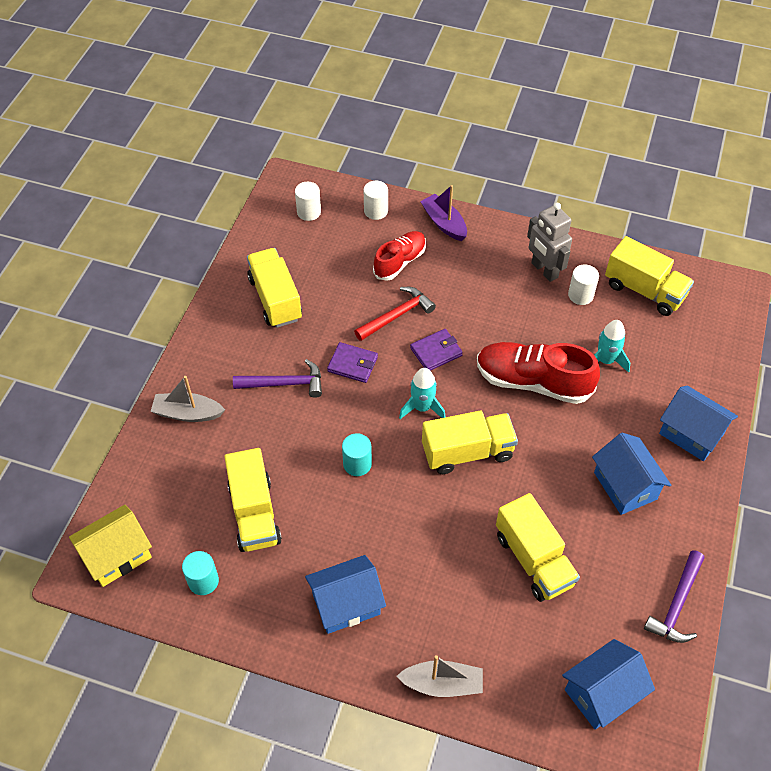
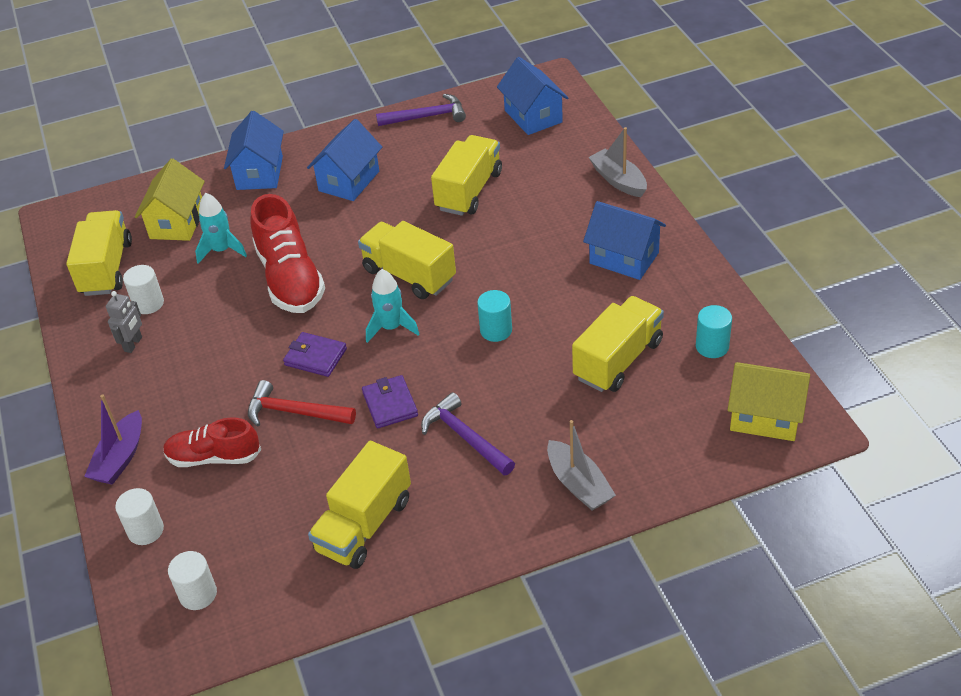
camera: 125 degrees left, 10 degrees down
grey robot [527,203,572,282] -> grey robot [106,291,142,353], size x0.61
blue house [562,639,655,730] -> blue house turned 45 degrees clockwise [497,57,568,135]
none -> yellow house [135,158,205,241]

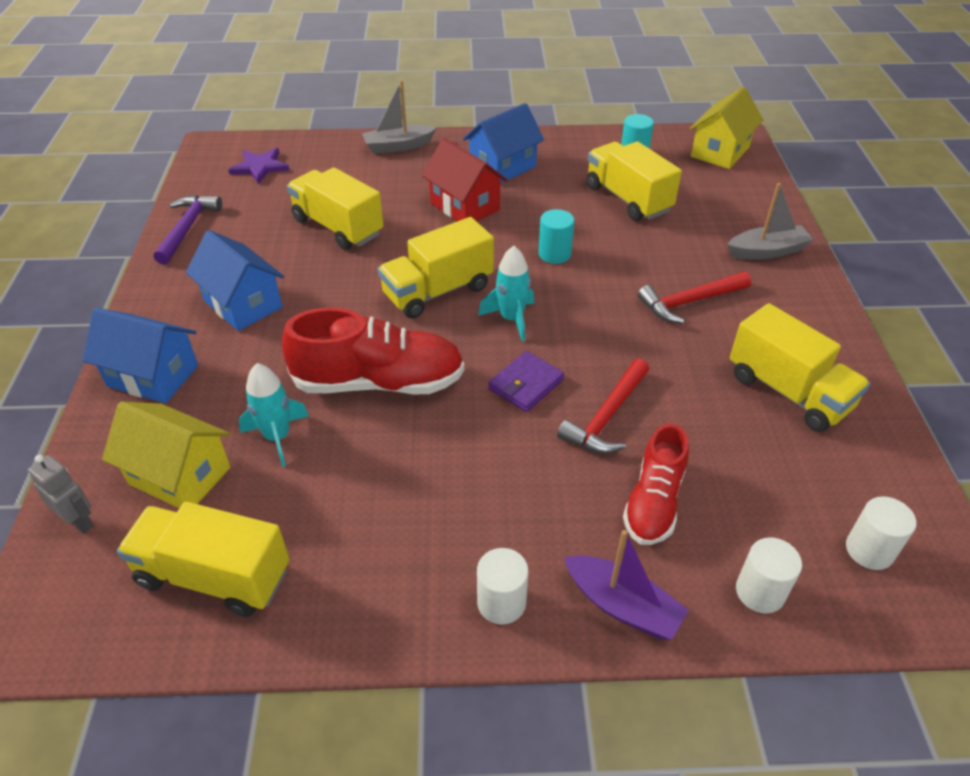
camera: 75 degrees left, 0 degrees up
grey robot [106,291,142,353] -> grey robot moved to [27,455,94,534]
white cylinder [123,265,164,314] -> white cylinder moved to [477,548,528,624]
purple wallet [362,375,418,428] -> none
purple hammer [421,392,515,476] -> red hammer [638,272,751,324]
blue house [497,57,568,135] -> purple star [228,148,289,184]
none -> red house [422,138,508,221]

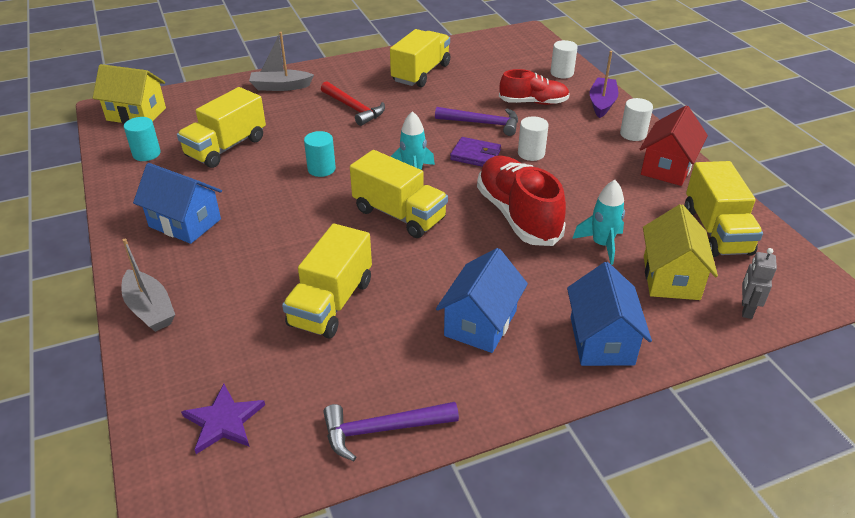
camera: 110 degrees left, 5 degrees down
red house [422,138,508,221] -> red house moved to [640,105,708,186]
red hammer [557,359,649,454] -> purple hammer [435,107,518,136]
grey boat [727,183,814,260] -> grey boat turned 60 degrees counterclockwise [249,32,314,91]
white cylinder [846,496,916,570] -> white cylinder moved to [518,116,549,161]

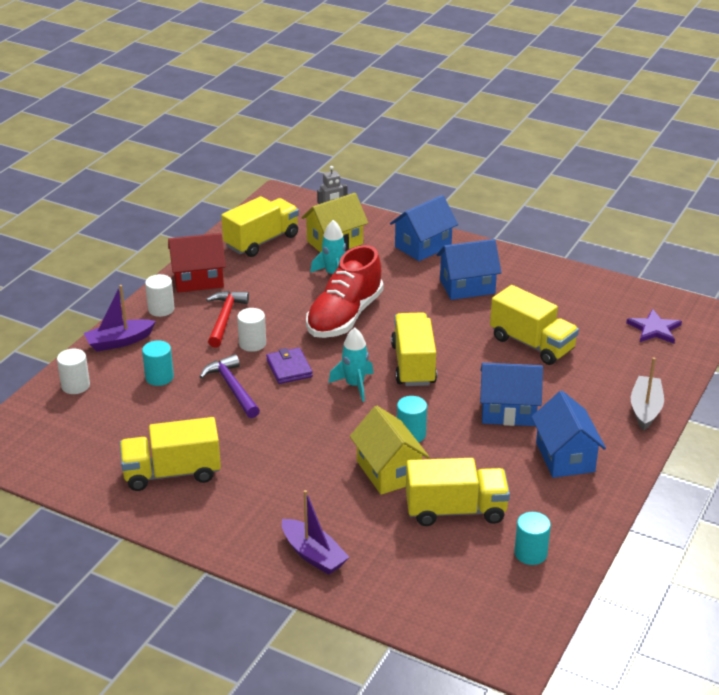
camera: 130 degrees left, 5 degrees down
yellow house [93,64,166,124] -> yellow house moved to [350,406,429,495]
grey boat [249,32,314,91] -> purple boat [282,490,349,575]
yellow truck [282,224,372,339] -> yellow truck turned 60 degrees clockwise [490,285,579,365]
red hammer [321,81,385,126] -> red hammer moved to [206,291,249,348]
purple hammer [323,402,459,461] -> none
red shoe [499,69,570,105] -> turquoise cylinder [142,340,174,386]
none -> blue house [480,363,543,426]

